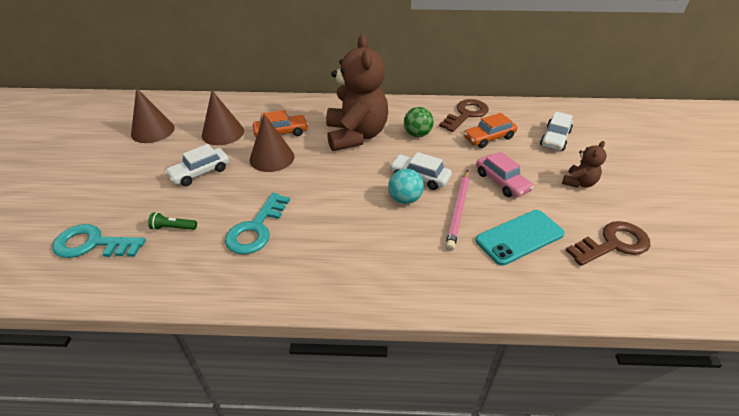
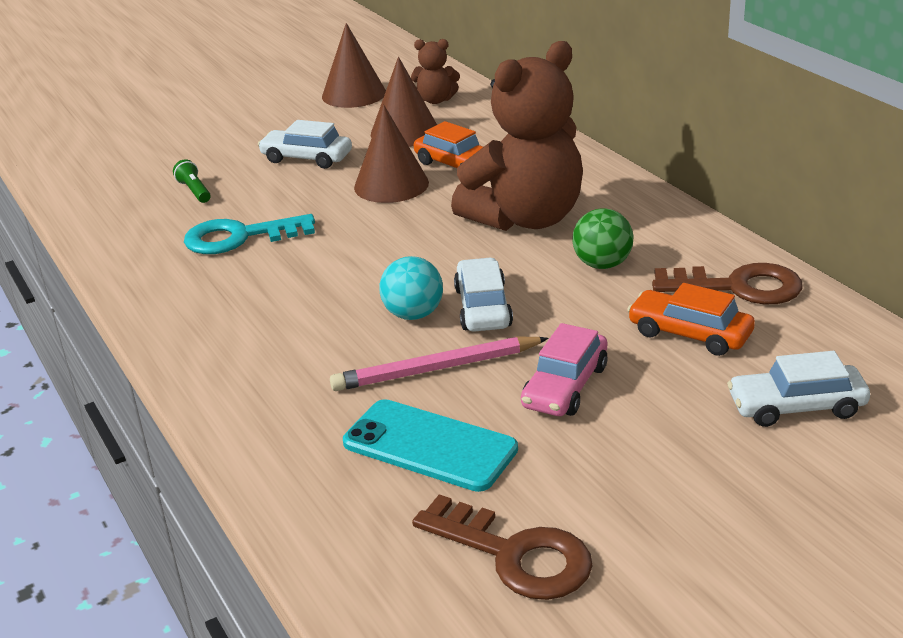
camera: 60 degrees right, 10 degrees down
turquoise key [52,224,146,258] -> none
brown teddy bear [562,141,607,188] -> brown teddy bear moved to [411,39,460,104]

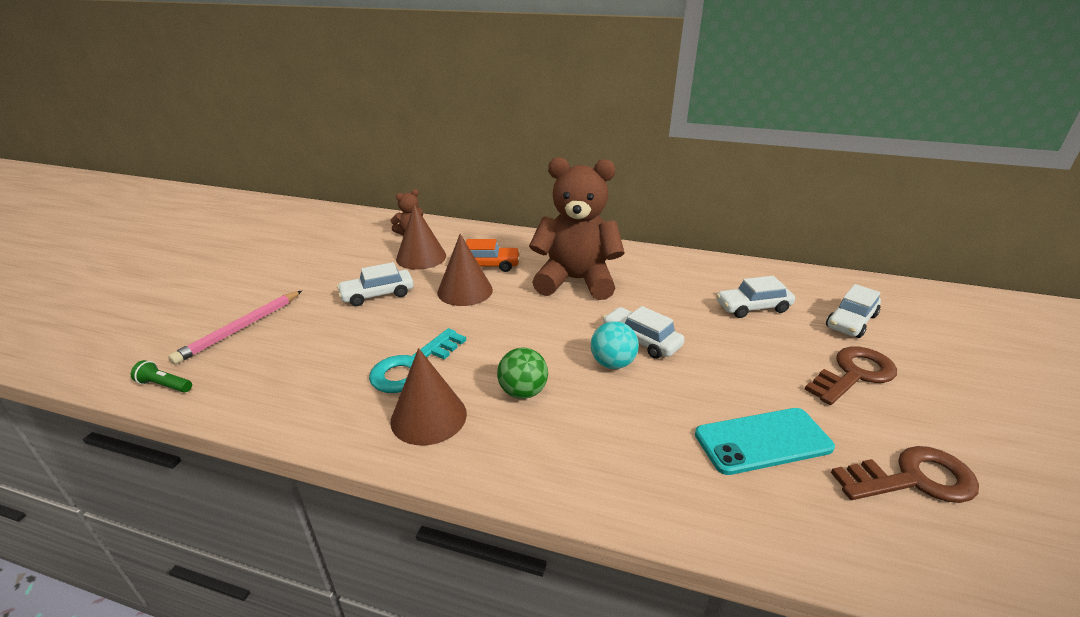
camera: 45 degrees left, 0 degrees up
green flashlight [173,159,211,203] -> green flashlight moved to [131,360,192,392]
brown cone [322,23,386,108] -> brown cone moved to [390,348,467,446]
pink pencil [330,337,549,391] -> pink pencil moved to [168,291,302,364]
brown teddy bear [451,41,583,231] -> brown teddy bear turned 90 degrees counterclockwise [529,157,624,300]
pink car [521,323,608,416] -> none
green ball [572,208,634,269] -> green ball moved to [497,347,548,399]
orange car [627,283,755,356] -> white car [716,276,795,318]
brown key [652,263,802,304] -> brown key moved to [804,347,897,405]

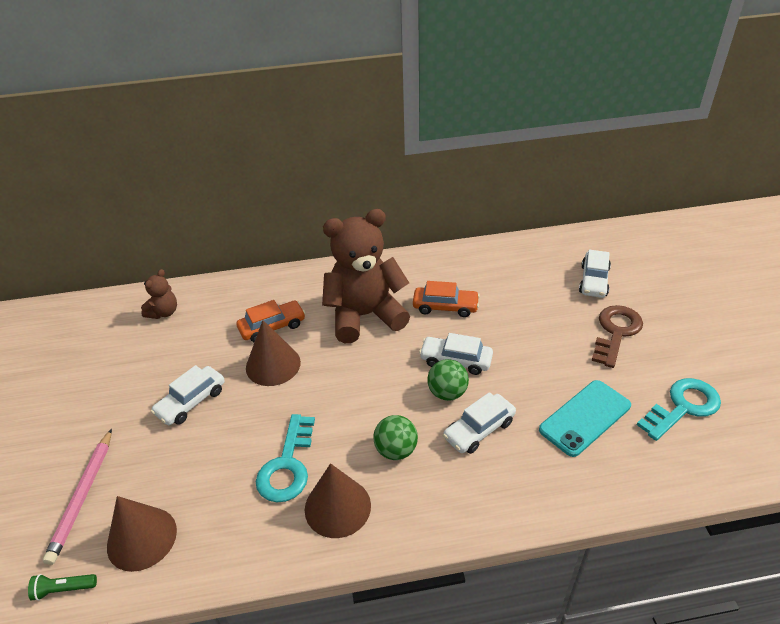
camera: 25 degrees left, 10 degrees up
brown cone [396,204,446,270] -> brown cone moved to [107,496,177,572]
turquoise ball [591,321,639,369] -> green ball [427,359,469,401]
white car [716,276,795,318] -> white car moved to [443,392,516,454]
brown key [831,446,979,503] -> turquoise key [637,378,721,441]
none -> orange car [413,281,480,317]

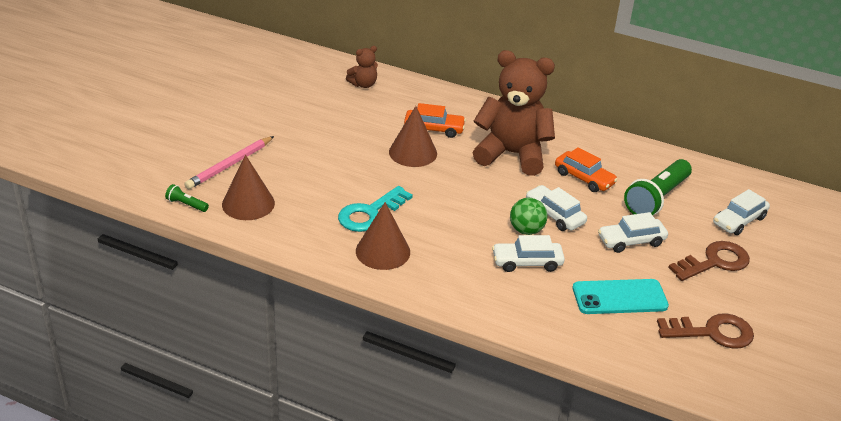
camera: 30 degrees right, 5 degrees down
white car [151,365,225,425] -> white car moved to [598,212,668,253]
green ball [373,415,418,460] -> none
turquoise key [637,378,721,441] -> brown key [657,313,754,349]
none -> green flashlight [624,159,692,215]

